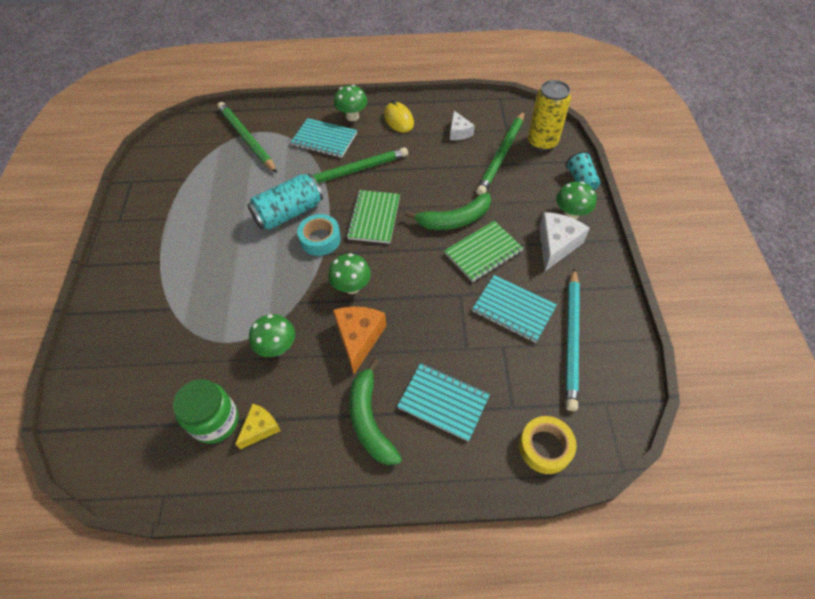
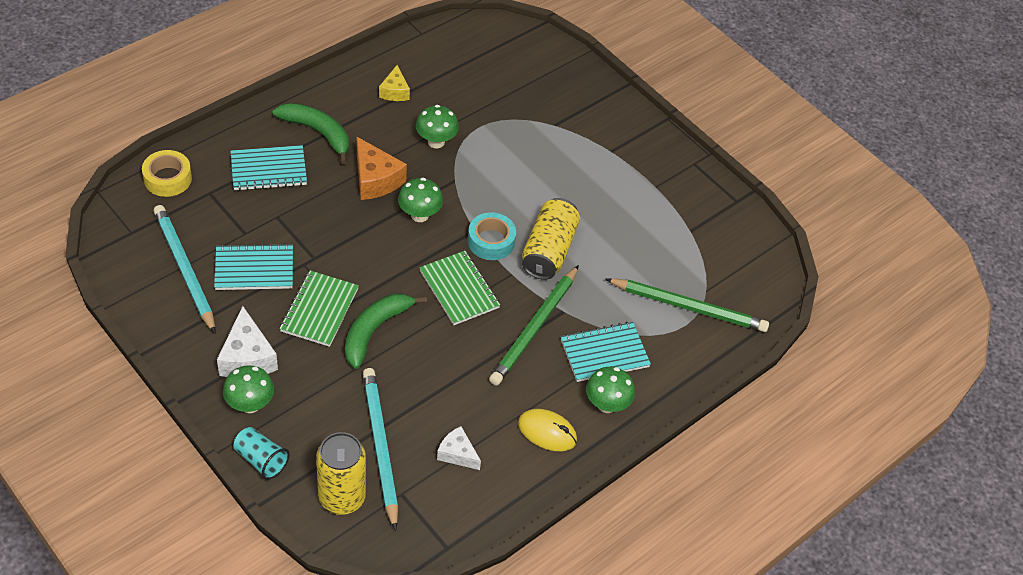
camera: 135 degrees right, 5 degrees down
green jar [173,379,239,444] -> none
turquoise can [247,174,323,230] -> yellow can [522,198,580,280]
green pencil [476,111,524,195] -> turquoise pencil [363,368,398,531]

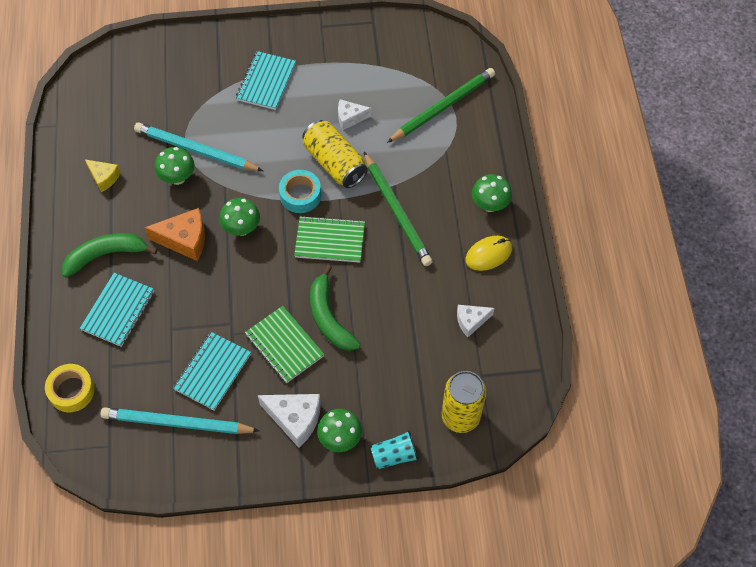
camera: 50 degrees left, 10 degrees up
turquoise pencil [363,368,398,531] -> turquoise pencil moved to [134,123,263,171]
turquoise notebook [561,322,651,382] -> turquoise notebook moved to [236,51,296,110]
none -> white cheese [338,99,371,130]

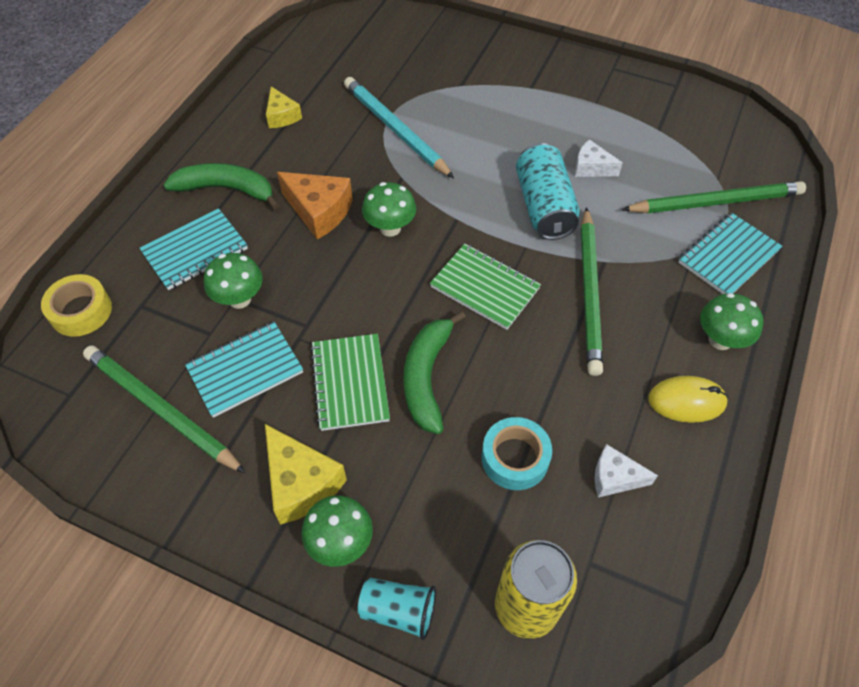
camera: 30 degrees right, 5 degrees down
turquoise pencil [101,407,260,434] -> green pencil [83,346,246,474]
green mushroom [155,147,195,185] -> green mushroom moved to [204,253,263,309]
turquoise notebook [236,51,296,110] -> turquoise notebook moved to [678,213,782,294]
white cheese [258,394,321,448] -> yellow cheese [265,424,347,525]
turquoise tape [279,170,321,213] -> turquoise tape moved to [482,417,552,490]
yellow can [302,120,368,188] -> turquoise can [516,143,580,240]

